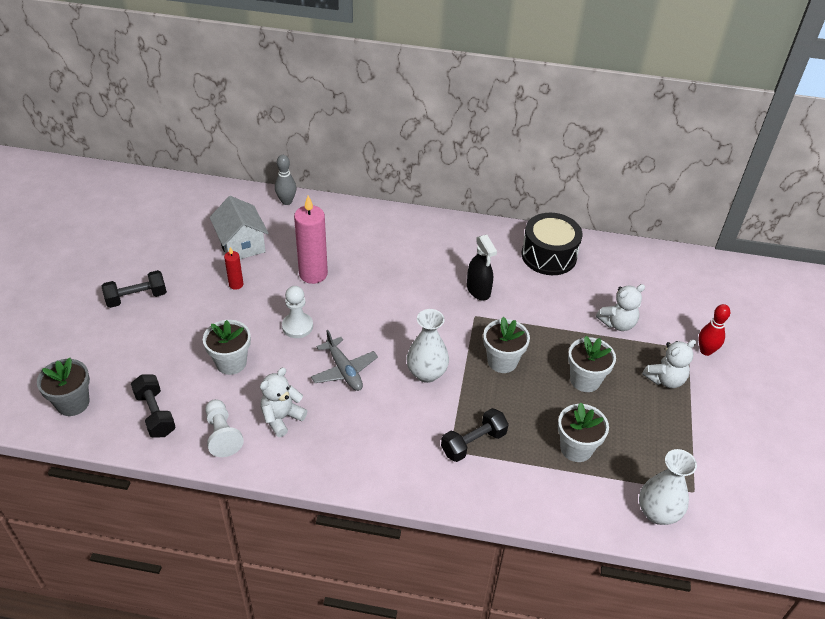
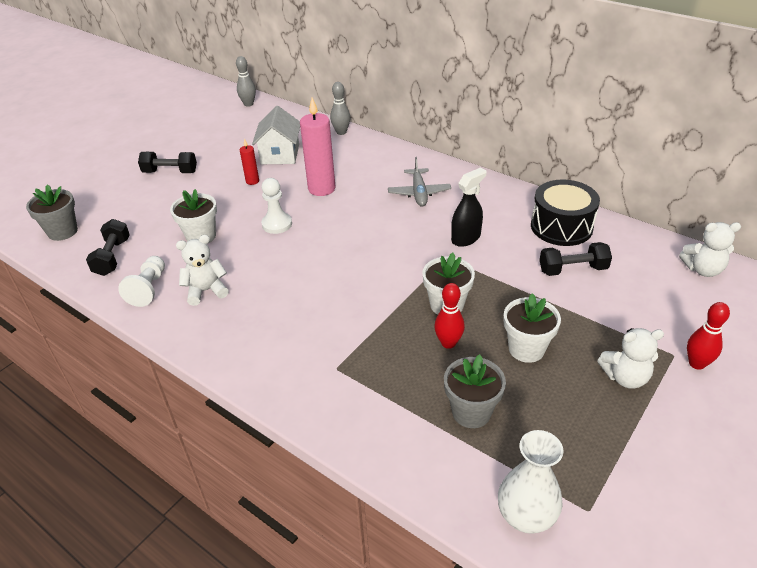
camera: 30 degrees right, 5 degrees down
grey plane [311,330,378,391] -> grey plane moved to [388,157,451,207]
white vase [407,309,449,383] -> none
black dumbbell [441,408,509,462] -> black dumbbell moved to [539,242,612,276]
black spray bottle [467,235,497,301] -> black spray bottle turned 135 degrees counterclockwise [451,168,486,247]
white flower pot [558,402,609,462] -> grey flower pot [444,354,506,428]
white teddy bear [596,284,645,331] -> white teddy bear moved to [679,222,741,277]
none -> grey bowling pin [236,56,256,107]
none -> red bowling pin [434,283,465,349]

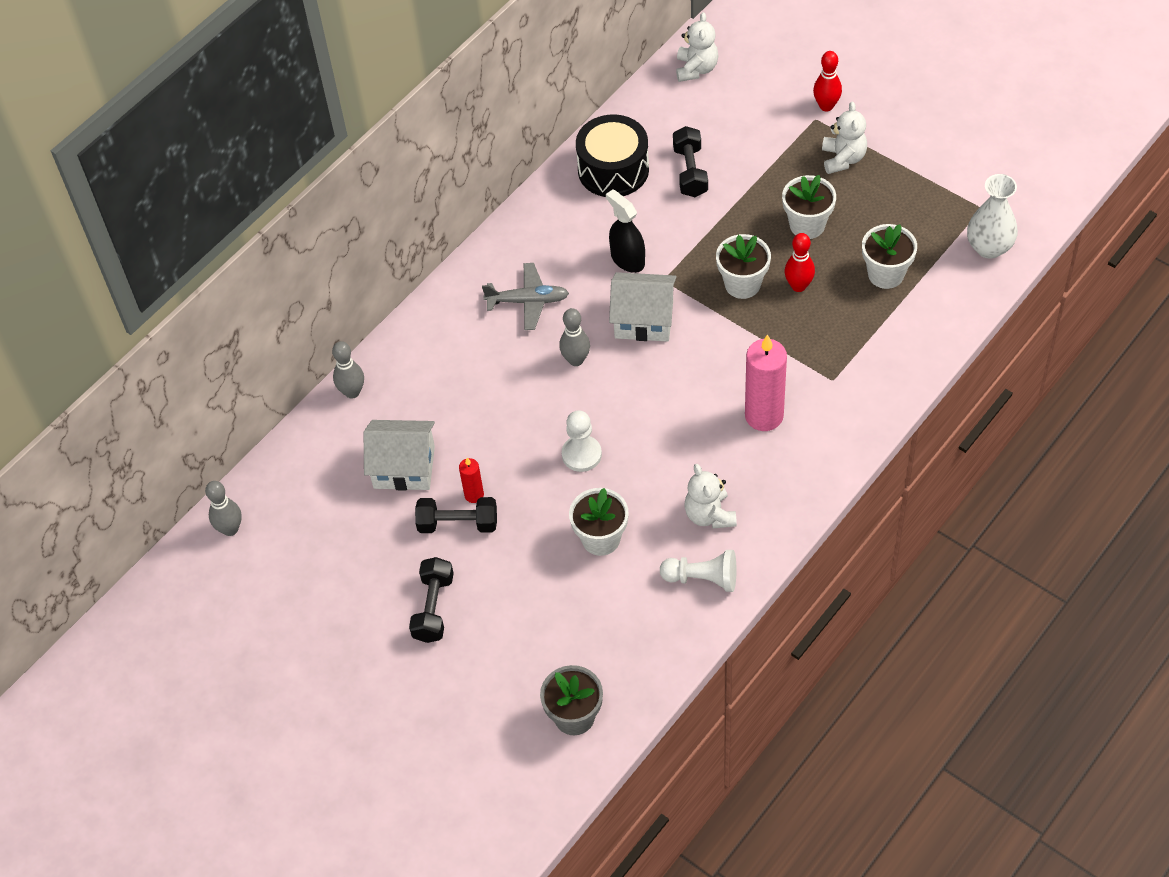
camera: 85 degrees left, 15 degrees up
black dumbbell [86,219,130,276] -> black dumbbell moved to [415,497,497,533]
pink candle [300,98,335,196] -> pink candle moved to [745,334,787,431]
grey flower pot [444,354,506,428] -> white flower pot [862,224,917,289]
none -> grey bowling pin [559,308,590,366]
none -> white house [609,272,677,342]

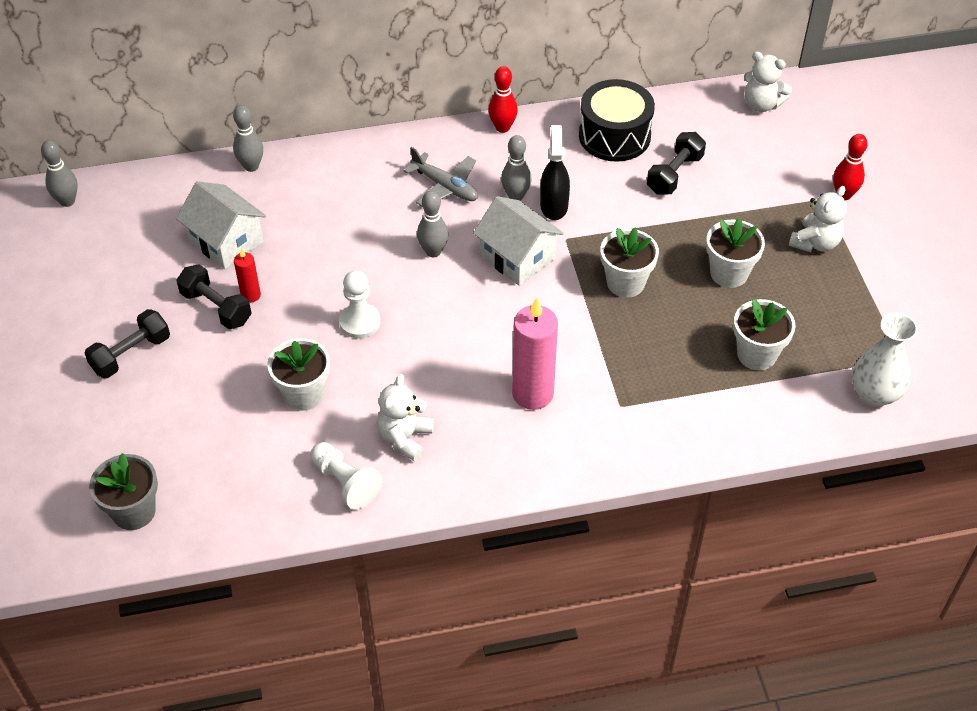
camera: 35 degrees right, 5 degrees down
white teddy bear [676,12,718,82] -> white teddy bear turned 75 degrees clockwise [744,51,792,112]
red bowling pin [785,233,815,292] -> red bowling pin moved to [488,66,518,133]
none -> grey bowling pin [501,135,531,201]

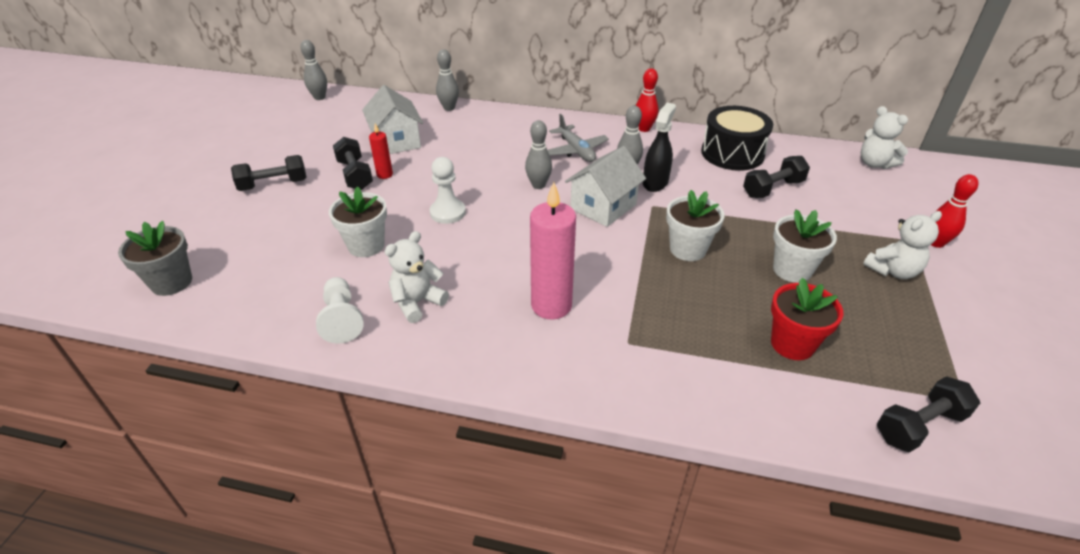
camera: 25 degrees right, 10 degrees down
white house [473,196,564,286] -> white house turned 60 degrees clockwise [565,146,646,227]
white flower pot [734,299,795,370] -> red flower pot [771,278,843,360]
white vase [852,313,918,407] -> black dumbbell [877,376,980,453]

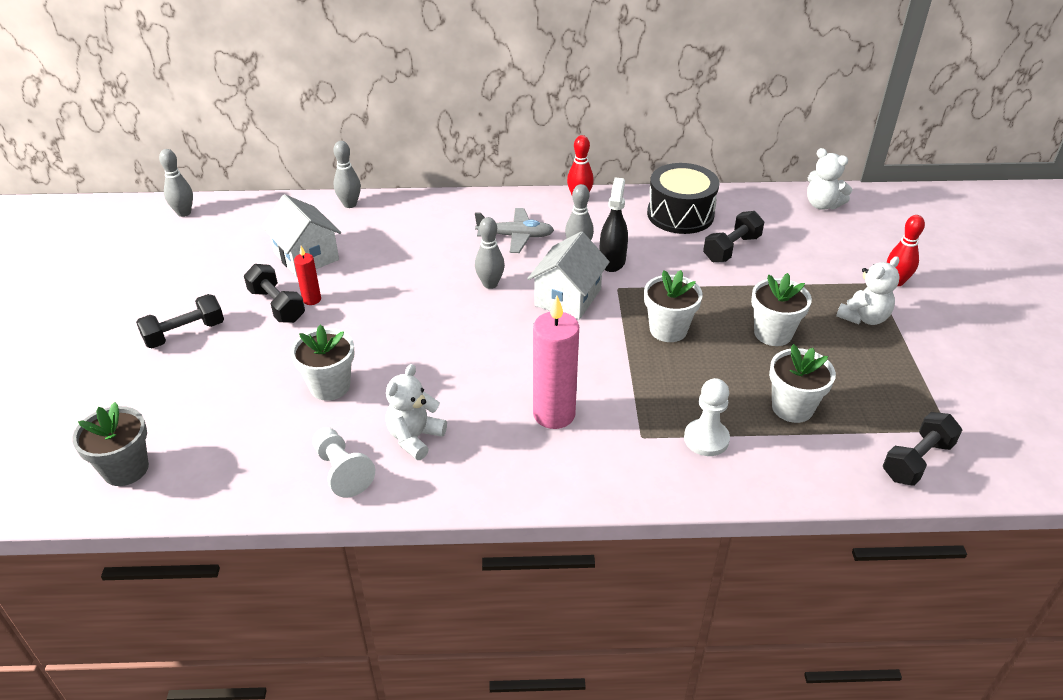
camera: 15 degrees left, 0 degrees up
white pawn [430,157,466,224] -> white pawn moved to [684,378,730,456]
grey plane [547,114,609,162] -> grey plane turned 45 degrees counterclockwise [475,208,554,253]
red flower pot [771,278,843,360] -> white flower pot [769,344,836,423]

